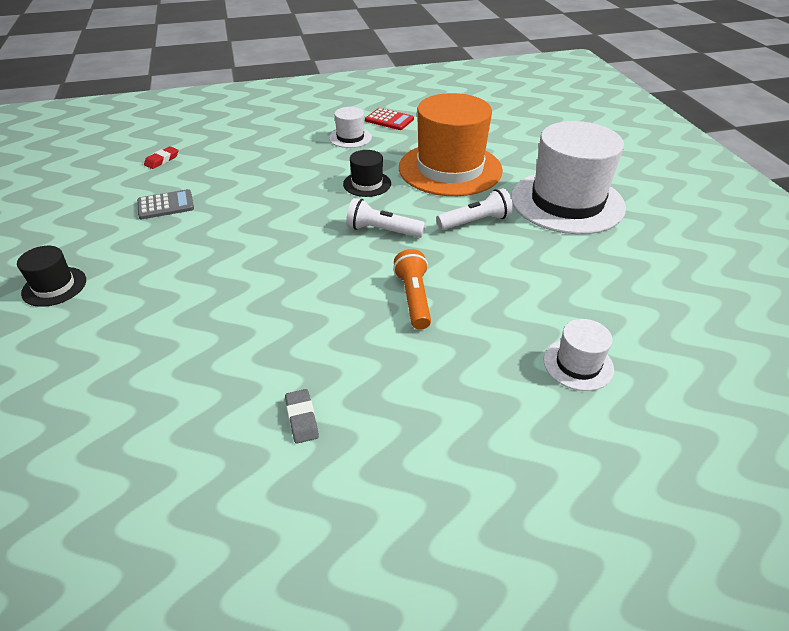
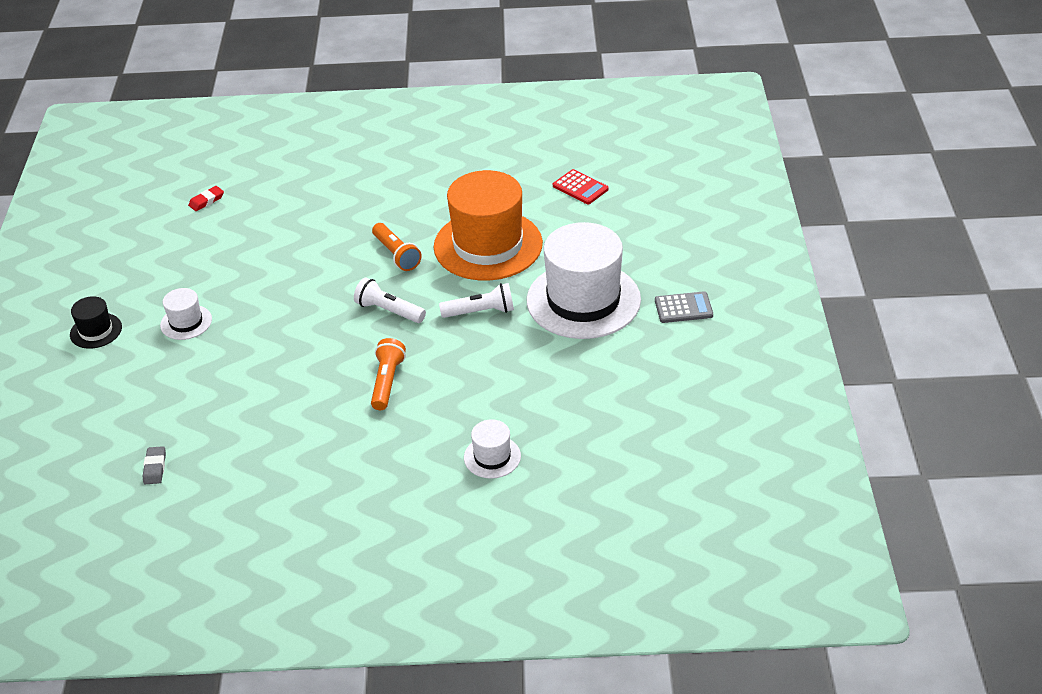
camera: 15 degrees right, 0 degrees up
grey calculator [137,189,194,219] -> grey calculator moved to [655,291,713,323]
grey eraser [285,389,319,444] -> grey eraser moved to [143,446,166,484]
white hat [329,107,372,148] -> white hat moved to [160,288,212,340]
black hat [343,150,391,197] -> orange flashlight [372,223,422,271]
red calculator [365,108,414,130] -> red calculator moved to [553,169,609,204]

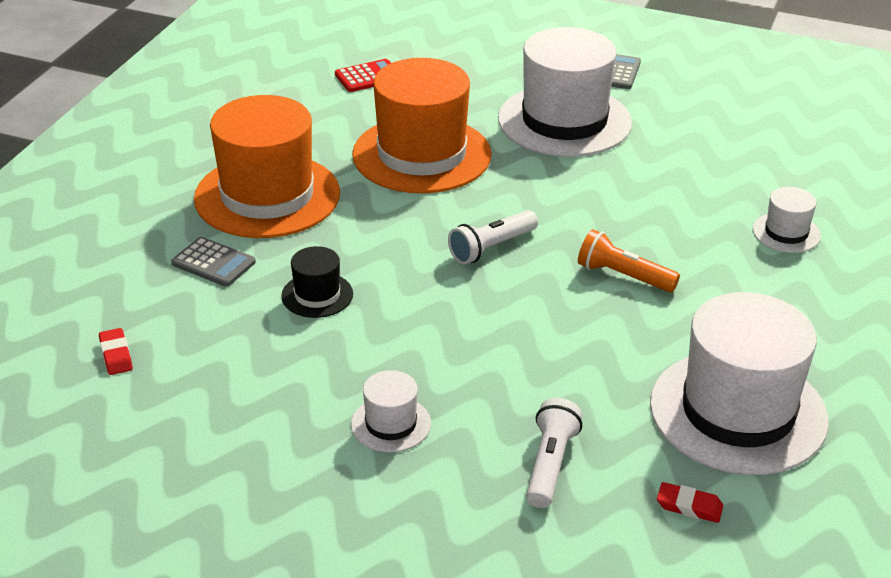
camera: 70 degrees left, 5 degrees down
black hat [70,296,122,349] -> black hat moved to [281,246,353,318]
grey eraser [143,446,166,484] -> red eraser [657,482,723,523]
orange flashlight [372,223,422,271] -> none
white flashlight [439,283,514,318] -> white flashlight moved to [526,398,583,508]
none -> grey calculator [171,237,256,287]
none -> orange hat [194,95,340,238]
none -> white hat [650,292,829,475]

